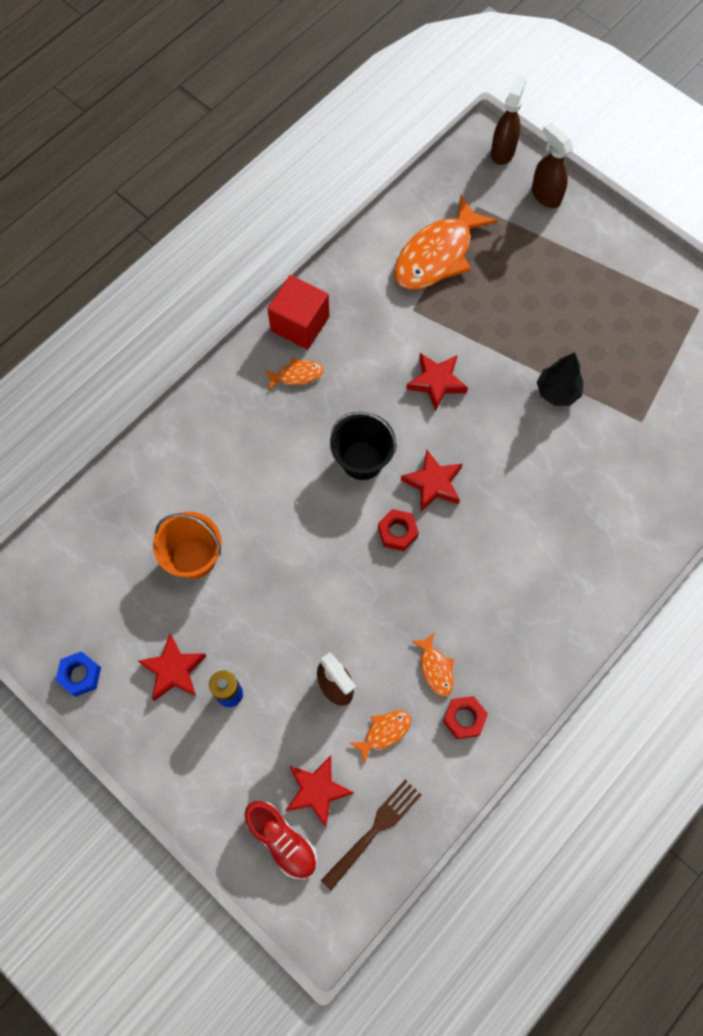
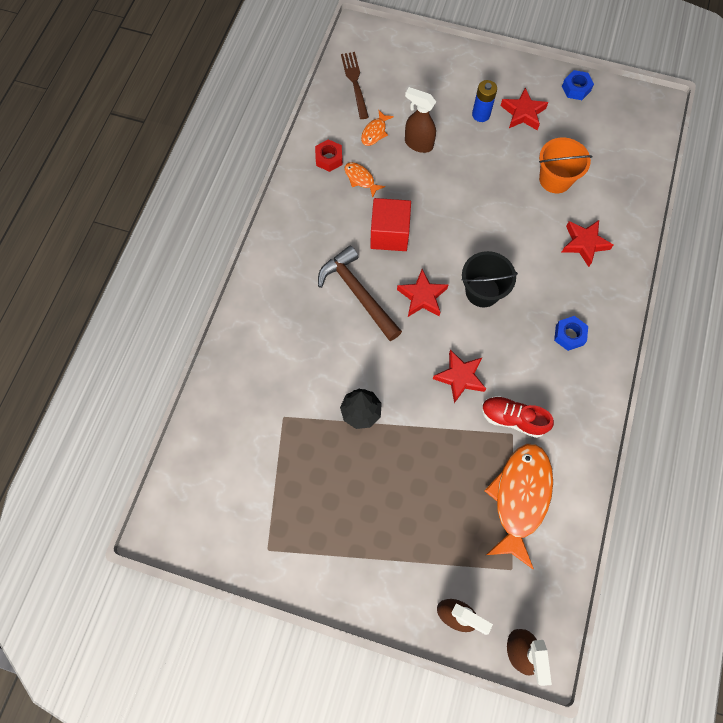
camera: 155 degrees right, 0 degrees up
red shoe [245,801,317,879] -> red shoe moved to [482,396,554,438]
orange fish [265,358,324,390] -> blue nut [554,316,588,351]
red cube [267,275,329,350] -> red cube moved to [370,198,411,251]
red star [285,755,354,827] -> red star moved to [562,220,613,267]
brown fork [321,779,421,890] -> brown fork turned 150 degrees clockwise [341,52,369,119]
red nut [378,509,419,551] -> none
none -> brown hammer [318,246,402,341]

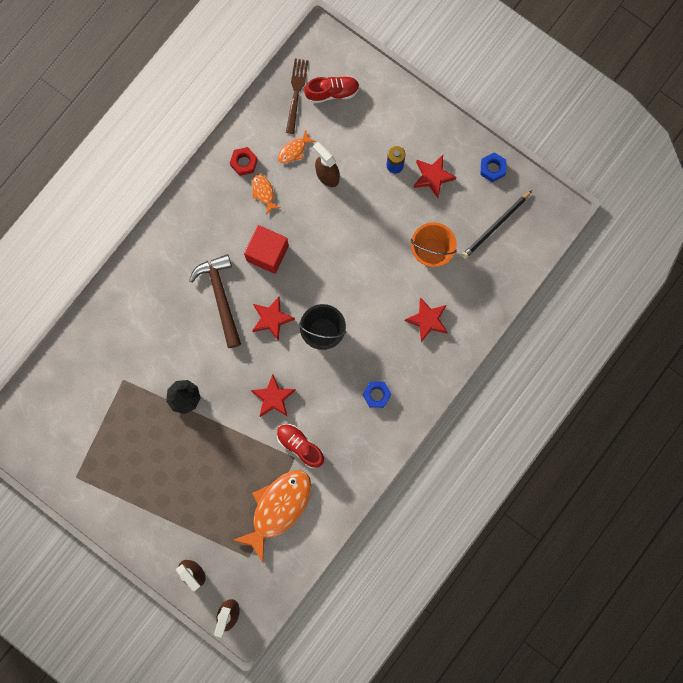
camera: 20 degrees right, 10 degrees up
none -> red shoe [304,76,360,103]
none -> black pencil [462,191,532,259]

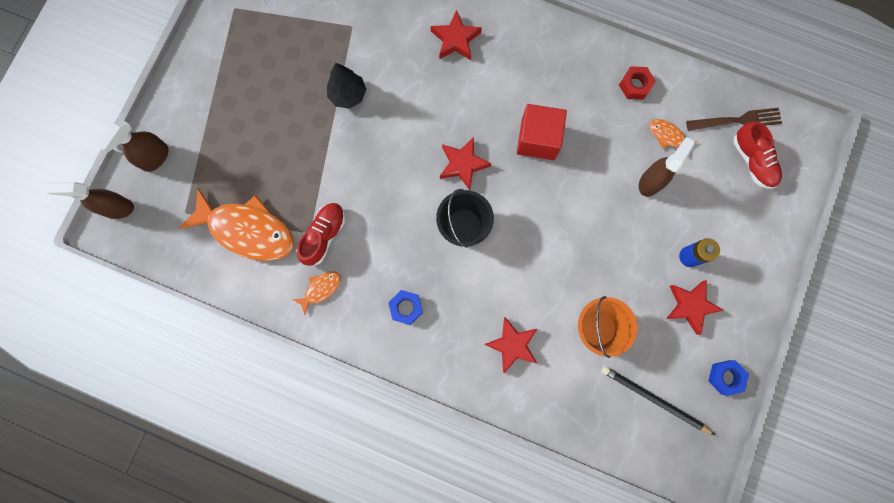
camera: 75 degrees right, 0 degrees up
brown hammer [189,254,241,348] -> none
red star [251,374,296,417] -> red star moved to [431,10,482,60]
orange fish [252,174,281,214] -> orange fish moved to [293,271,341,315]

